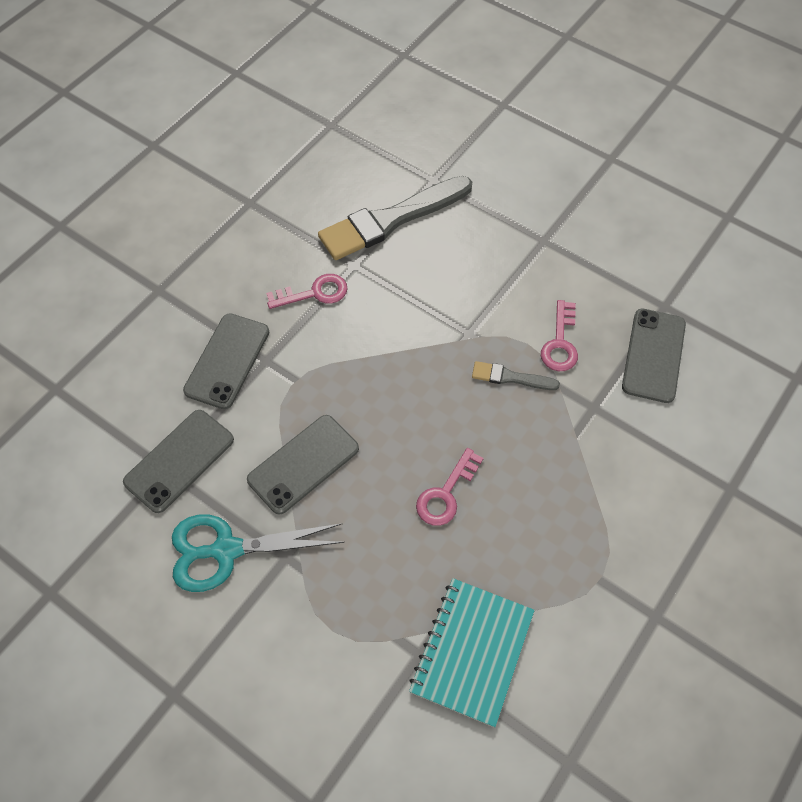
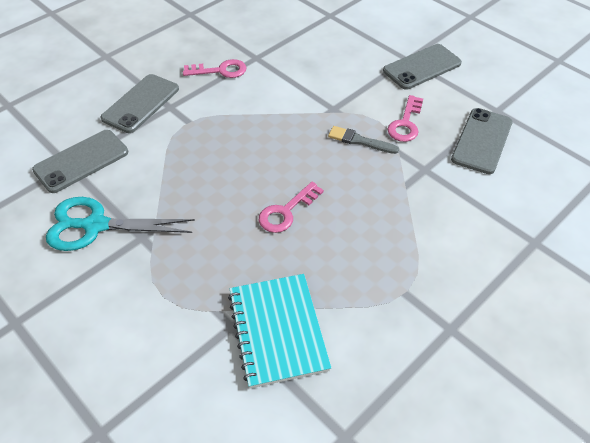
camera: 10 degrees right, 10 degrees down
grey phone [247,415,359,515] -> grey phone moved to [383,44,462,89]
grey brush [318,176,472,260] -> none
turquoise notebook [409,578,535,727] -> turquoise notebook turned 45 degrees counterclockwise [228,274,331,389]

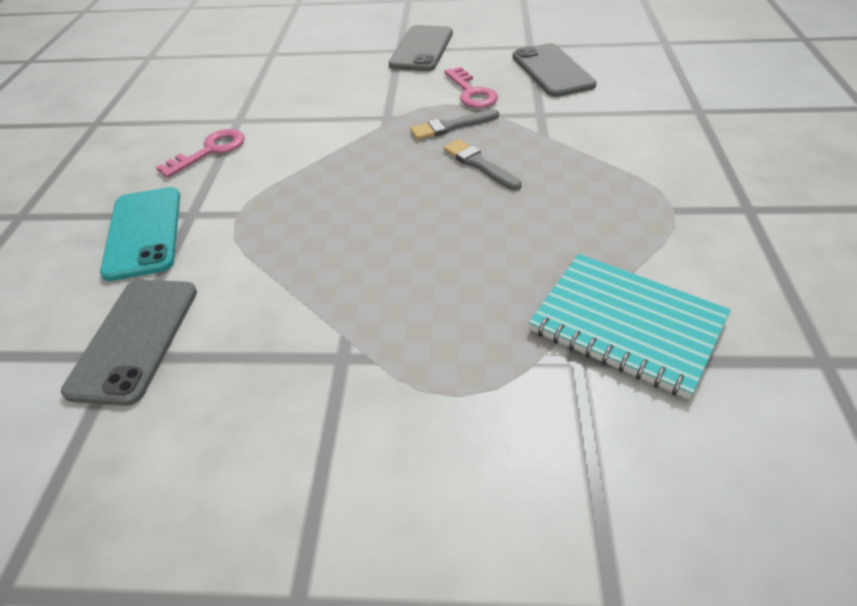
camera: 40 degrees left, 5 degrees down
turquoise scissors [46,197,195,251] -> none
grey phone [100,74,179,133] -> turquoise phone [100,187,180,281]
pink key [259,182,324,233] -> none
none -> grey brush [444,139,522,190]

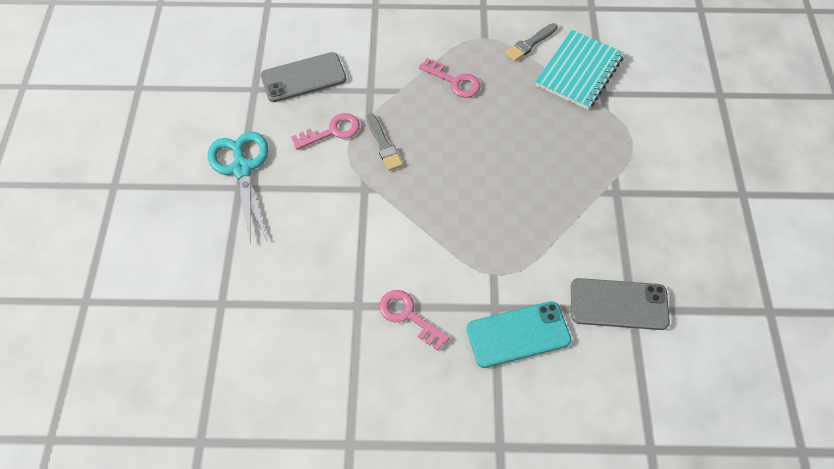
camera: 95 degrees left, 15 degrees up
grey phone [389,25,453,71] -> turquoise scissors [208,131,268,244]
grey brush [444,139,522,190] -> grey brush moved to [505,23,558,61]
none -> pink key [419,58,481,98]

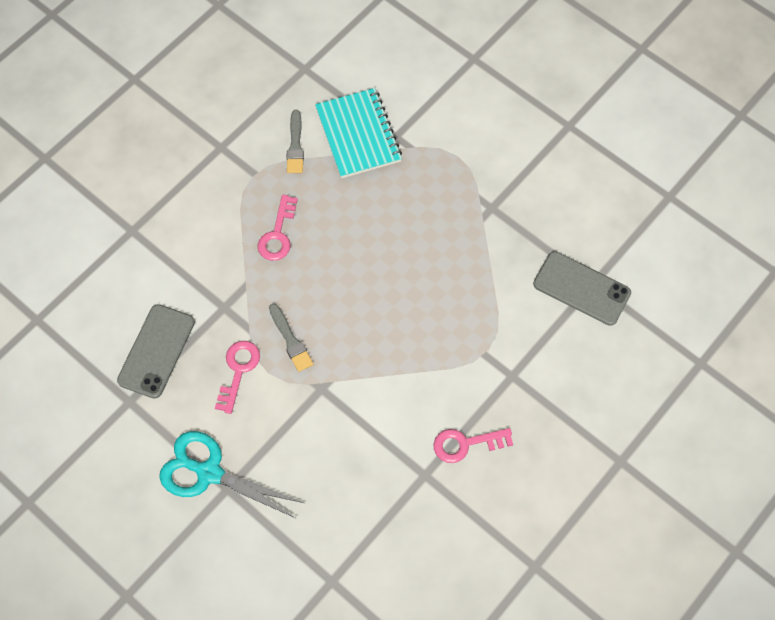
camera: 50 degrees left, 5 degrees up
grey brush [366,113,403,171] -> grey brush turned 45 degrees clockwise [269,303,313,372]
pink key [419,58,481,98] -> pink key turned 120 degrees clockwise [258,195,298,261]
turquoise phone [467,301,571,368] -> none
grey phone [571,278,670,330] -> grey phone turned 75 degrees clockwise [533,251,631,326]

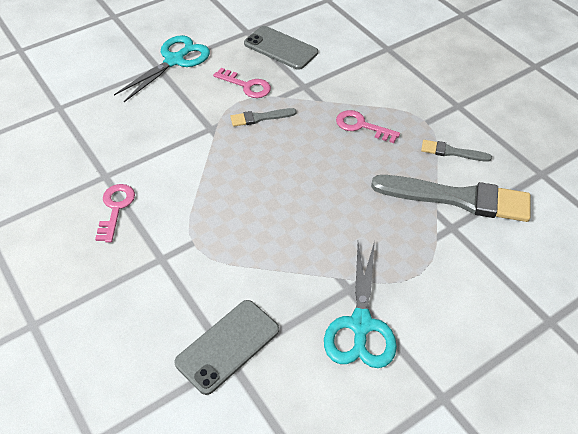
camera: 105 degrees right, 15 degrees down
turquoise notebook [315,88,402,178] -> grey brush [371,175,531,222]
none -> turquoise scissors [324,241,397,368]

